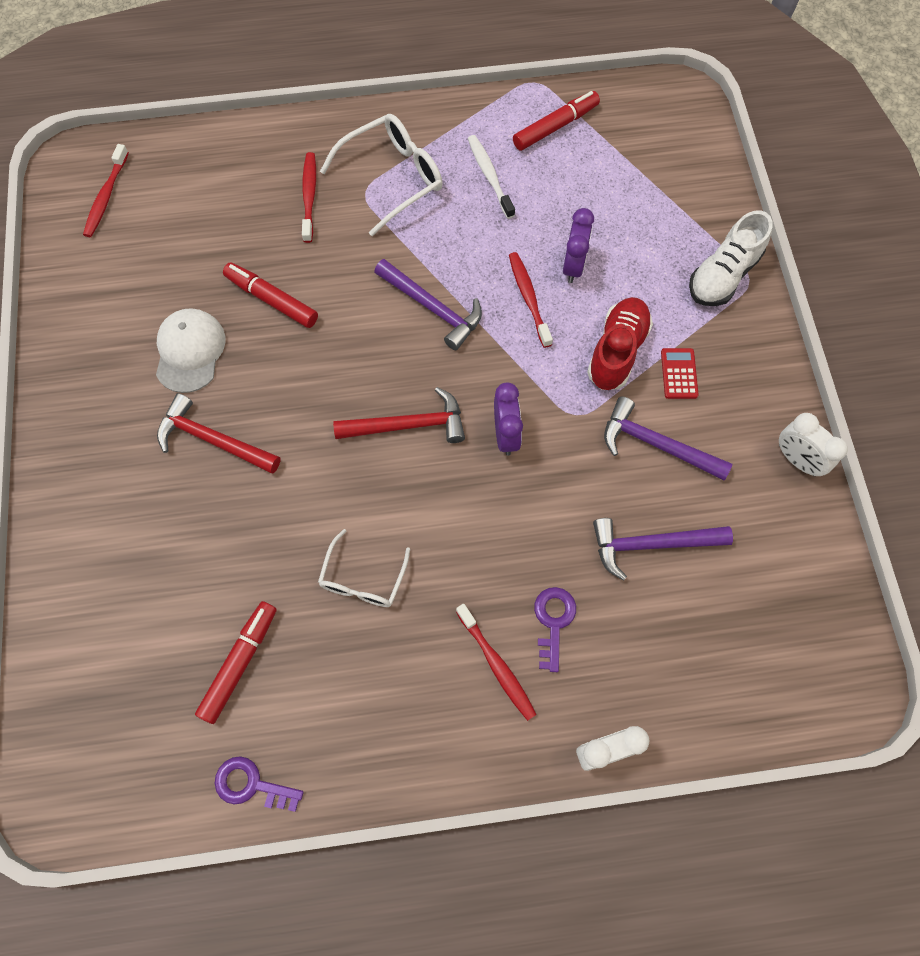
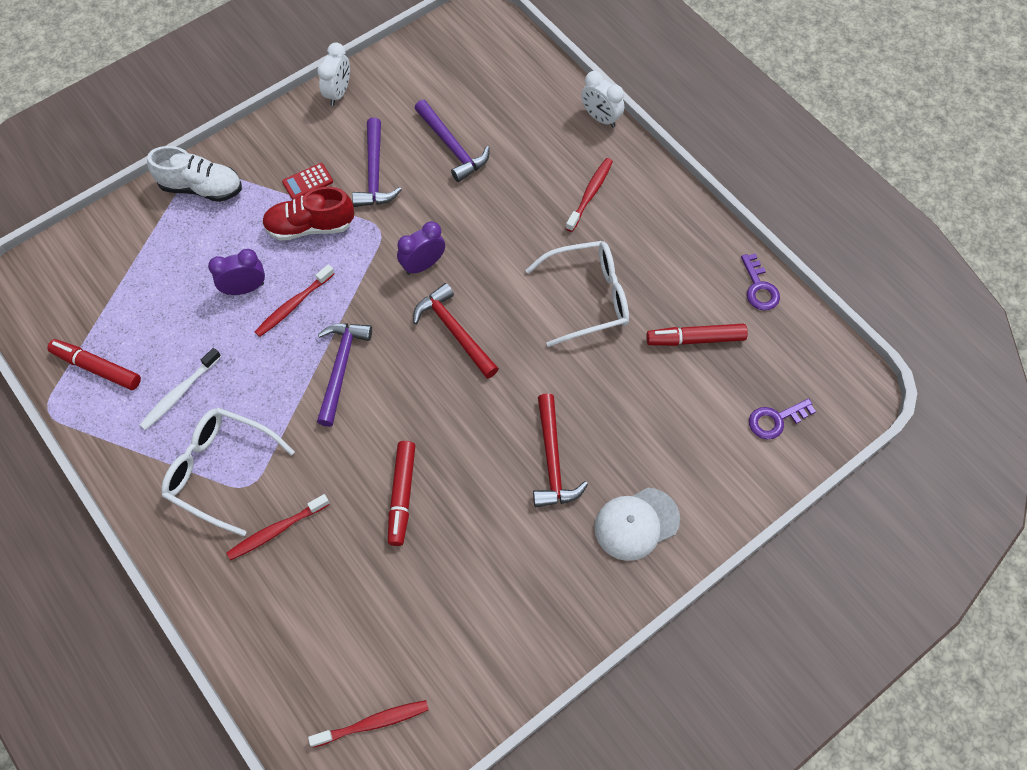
camera: 120 degrees left, 5 degrees down
white cap [156,308,225,393] -> white cap moved to [594,488,680,561]
white glasses [318,529,410,607] -> white glasses [525,241,629,347], size x1.57
purple key [534,587,576,672] -> purple key moved to [749,398,816,440]

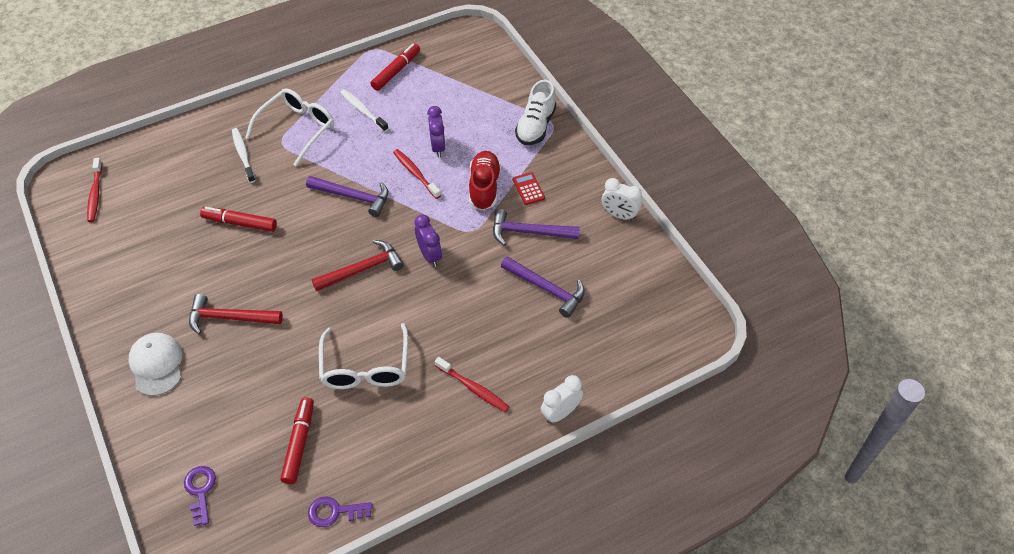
camera: 100 degrees right, 10 degrees down
red toothbrush [226,494,330,560] -> white toothbrush [232,128,256,183]
purple hammer [414,100,489,182] -> purple hammer turned 120 degrees counterclockwise [501,256,585,318]

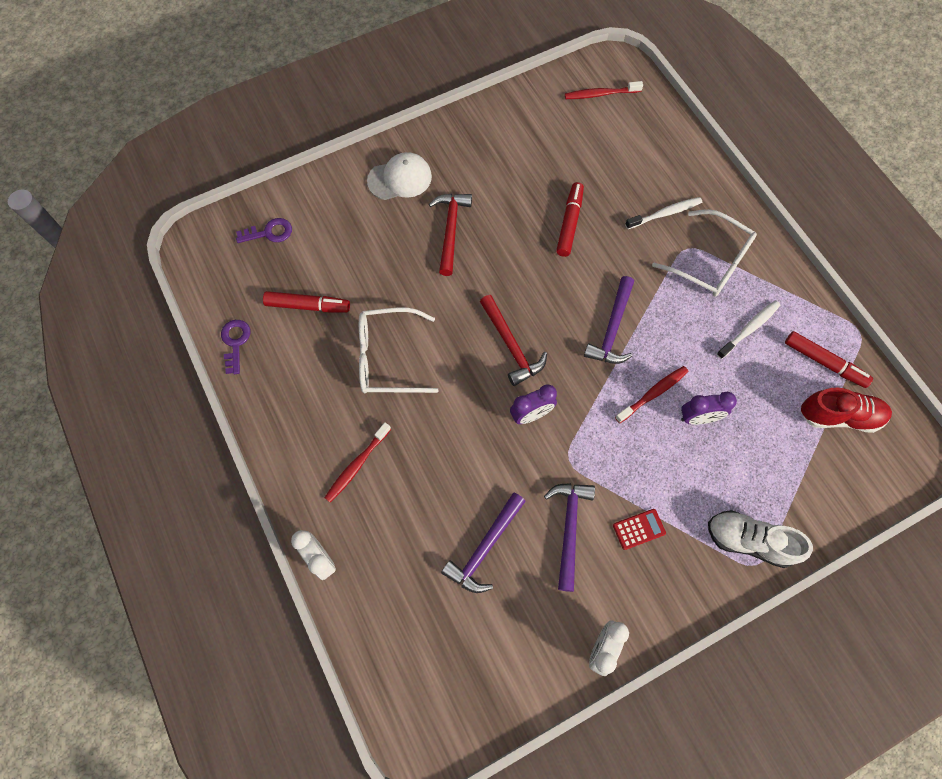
camera: 90 degrees right, 15 degrees up
red shoe [469,151,501,210] -> red shoe moved to [801,387,892,433]

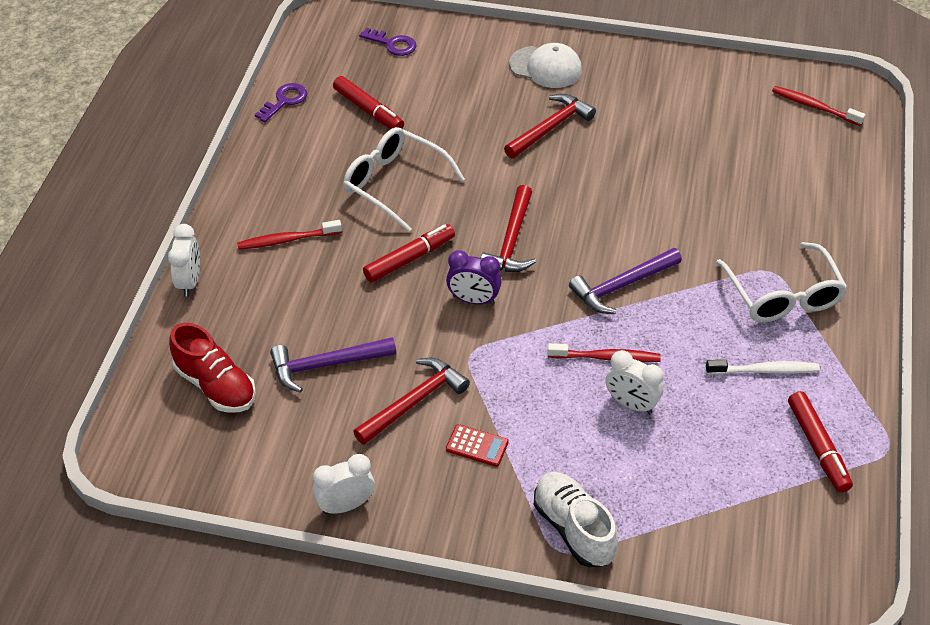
camera: 40 degrees right, 20 degrees down
purple hammer [544,483,595,592] -> red hammer [353,358,470,445]
red marker [556,182,584,257] -> red marker moved to [363,224,455,283]
white toothbrush [625,197,702,229] -> none
purple clock [681,392,737,425] -> white clock [606,350,663,414]
red shoe [801,387,892,433] -> red shoe moved to [169,323,256,413]

